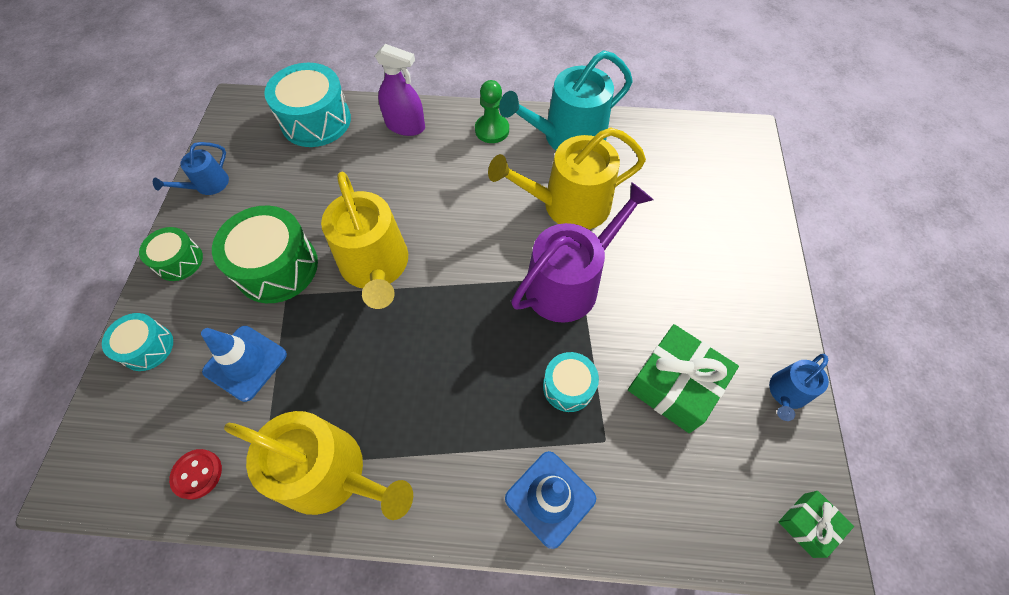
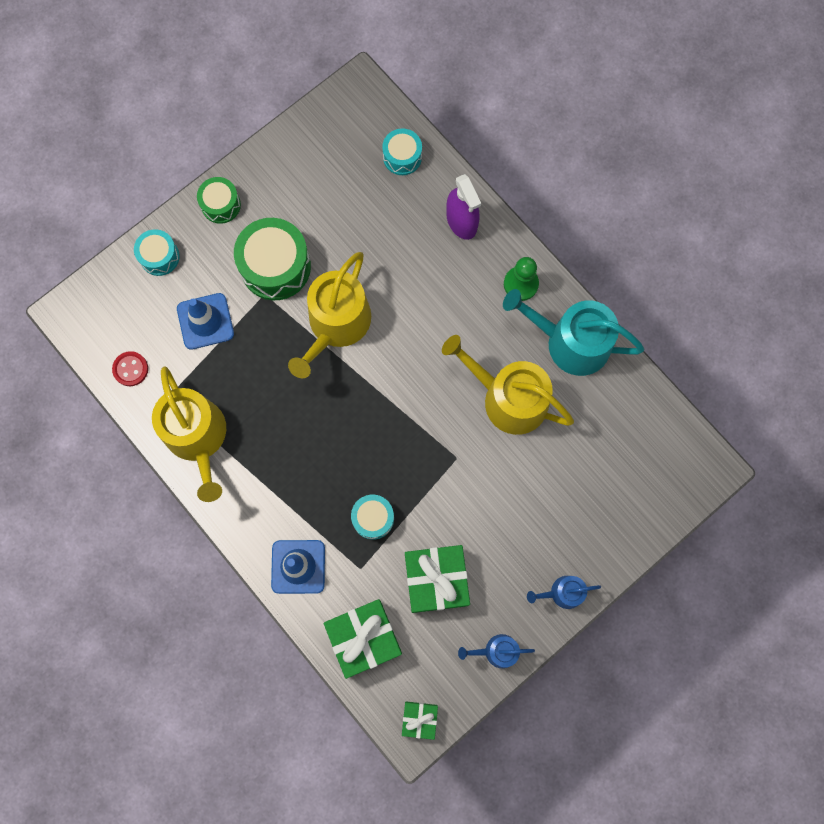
camera: 45 degrees right, 15 degrees up
blue watering can [153,142,229,195] -> blue watering can moved to [527,576,601,609]
turquoise drum [264,63,351,147] -> turquoise drum [382,128,422,175], size x0.57
purple watering can [511,182,653,323] -> none
none -> green gift [324,599,402,679]

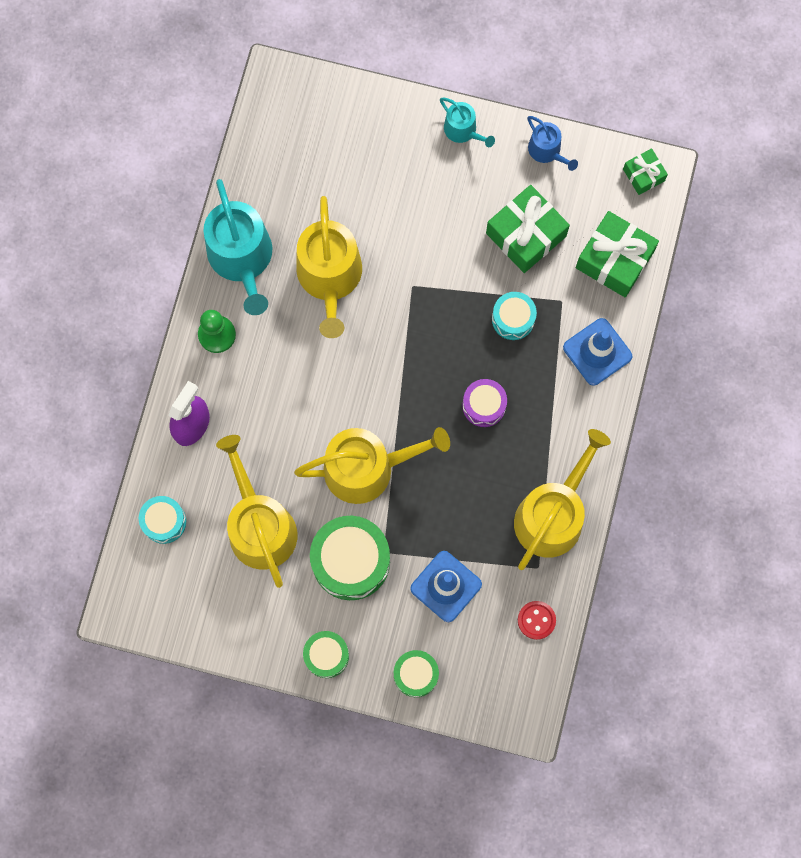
camera: 125 degrees left, 0 degrees up
turquoise drum [134,229,180,276] -> green drum [394,650,439,697]
blue watering can [527,576,601,609] -> turquoise watering can [440,97,495,147]
none -> yellow watering can [216,435,297,588]
none -> purple drum [462,379,507,427]

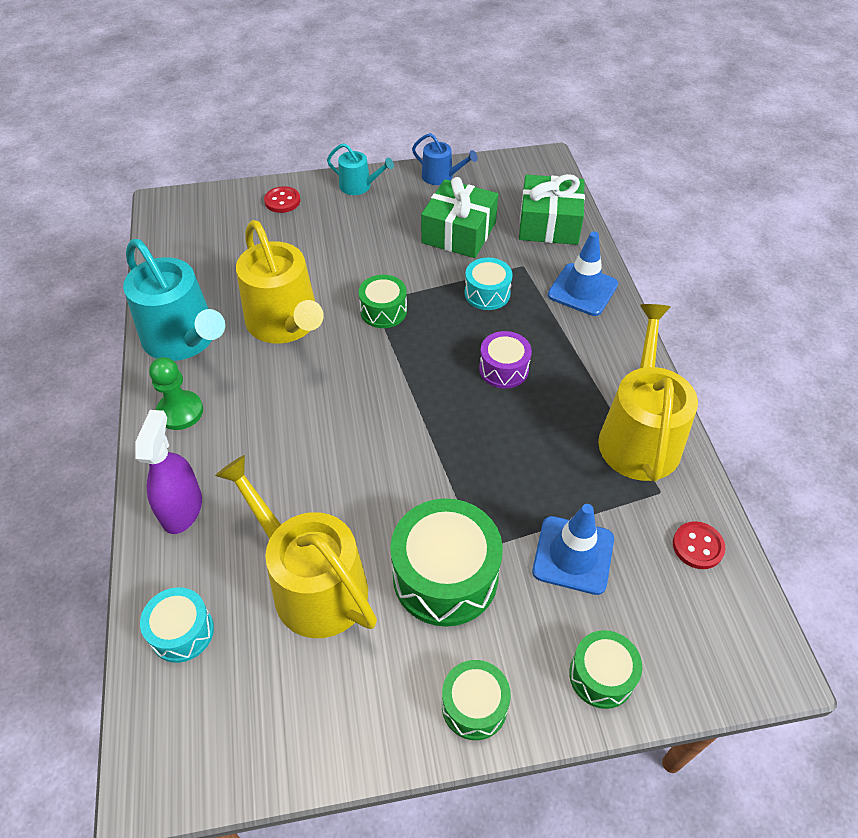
camera: 25 degrees left, 25 degrees down
yellow watering can [294,427,450,504] -> none
green gift [623,148,668,195] -> none
none -> red button [264,186,300,213]
none -> green drum [358,275,407,328]

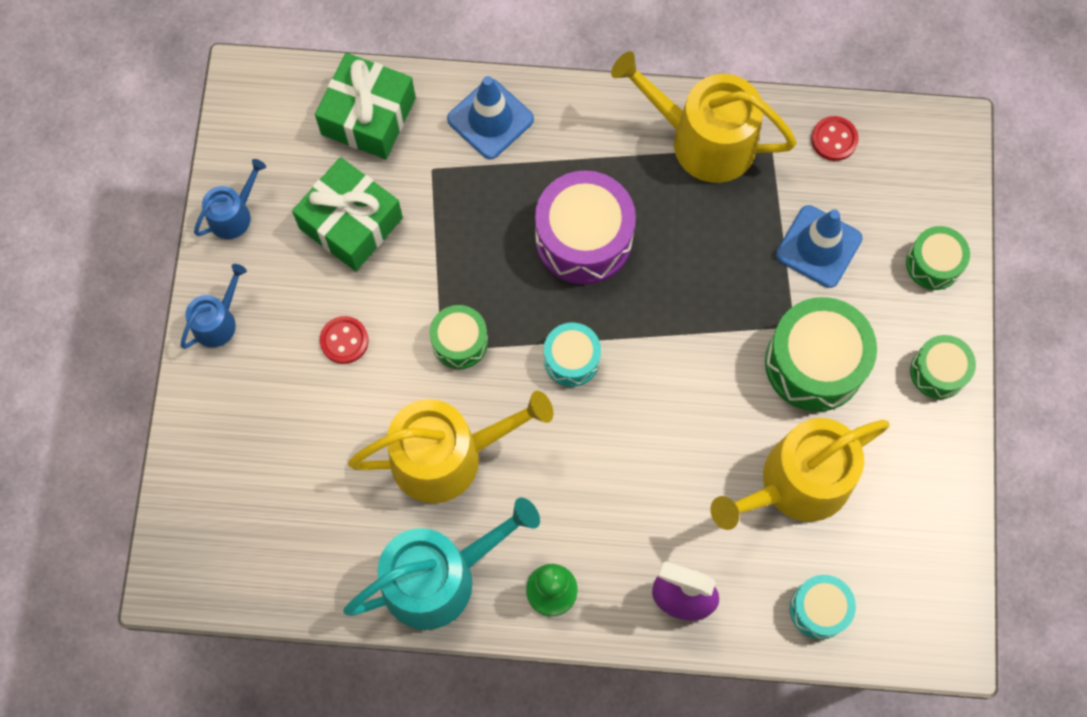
camera: 75 degrees left, 20 degrees up
red button [264,186,300,213] -> red button moved to [320,316,368,364]
turquoise watering can [327,143,394,195] -> blue watering can [181,264,247,349]
turquoise drum [464,258,513,310] -> turquoise drum moved to [544,323,601,387]
purple drum [479,331,532,389] -> purple drum [535,170,636,285], size x1.77

